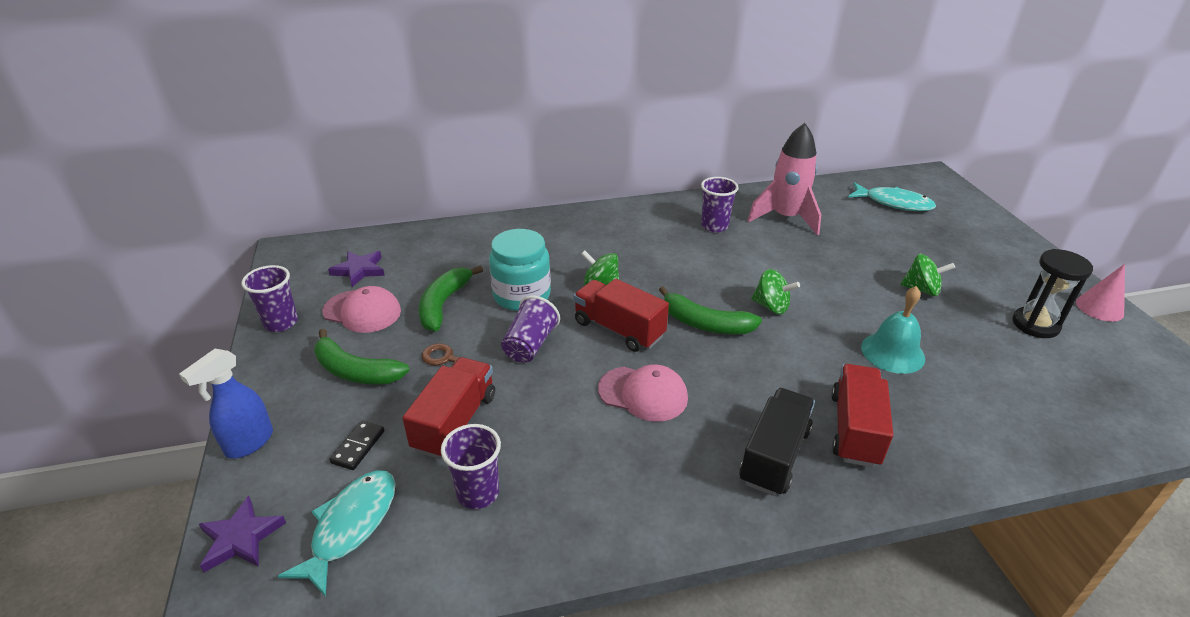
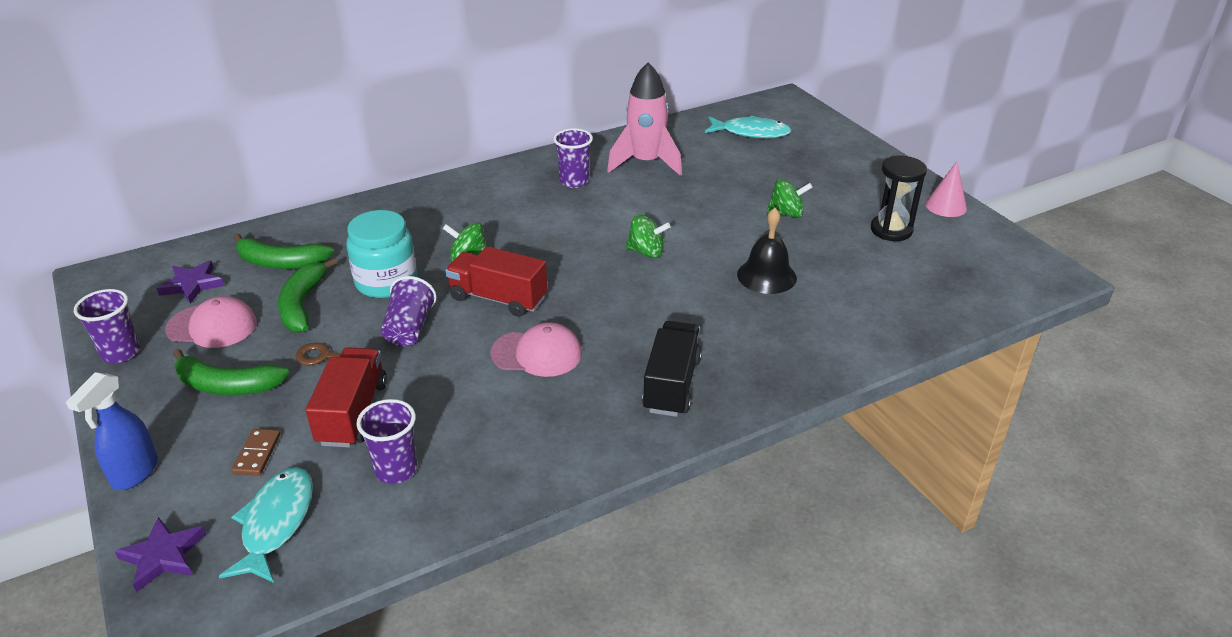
camera: 15 degrees left, 0 degrees up
black domino [329,421,385,470] -> brown domino [232,429,280,476]
green banana [659,286,762,334] -> green banana moved to [233,233,334,269]
red truck [831,364,893,468] -> none
turquoise bell [861,286,925,374] -> black bell [737,208,797,294]

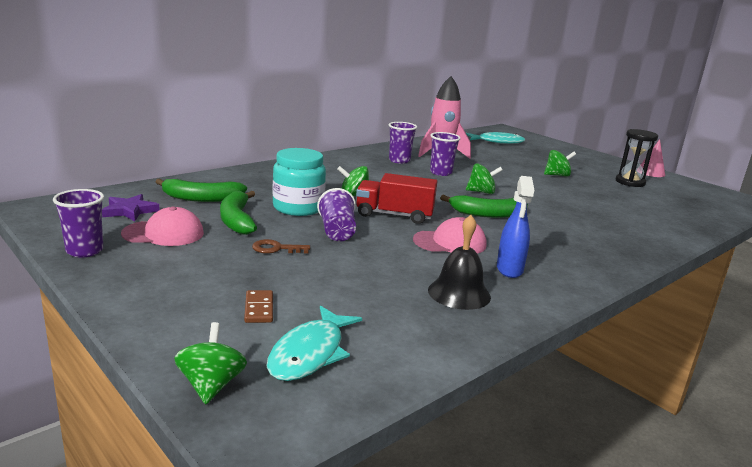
camera: 15 degrees left, 15 degrees down
blue spray bottle [66,372,158,490] -> blue spray bottle moved to [497,176,534,278]
purple star [114,517,206,592] -> green spinning top [174,322,247,404]
green banana [173,349,289,395] -> green banana moved to [440,195,528,218]
turquoise fish [219,467,313,583] -> turquoise fish turned 150 degrees counterclockwise [267,306,362,381]
red truck [306,347,387,447] -> none
purple cup [356,399,418,484] -> purple cup moved to [430,132,461,176]
black truck [642,321,702,417] -> none
black bell [737,208,797,294] -> black bell moved to [428,215,491,310]

